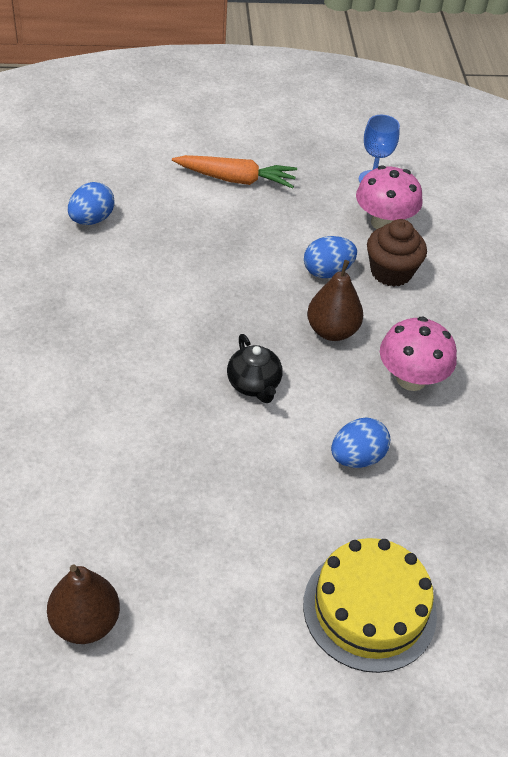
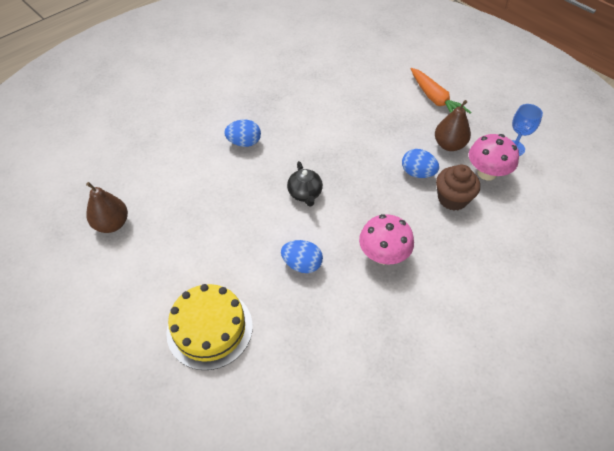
camera: 55 degrees right, 5 degrees up
blue egg [68,182,115,225] -> blue egg moved to [224,119,261,147]
black teapot [227,334,283,403] -> black teapot turned 45 degrees counterclockwise [287,161,323,206]
brown pear [307,260,363,341] -> brown pear moved to [435,100,471,151]

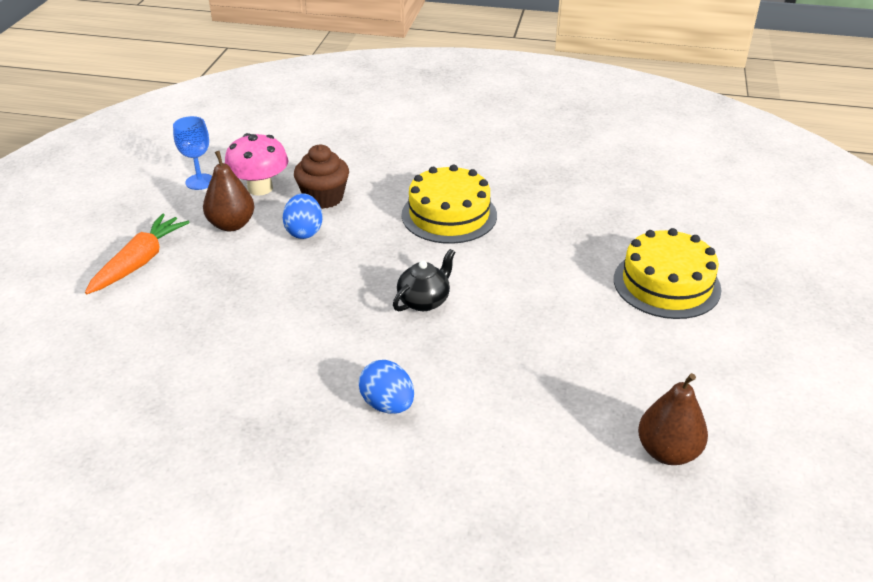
camera: 125 degrees left, 15 degrees down
blue egg [281,240,323,273] -> none
pink mushroom [359,214,414,265] -> yellow cake [402,165,497,244]

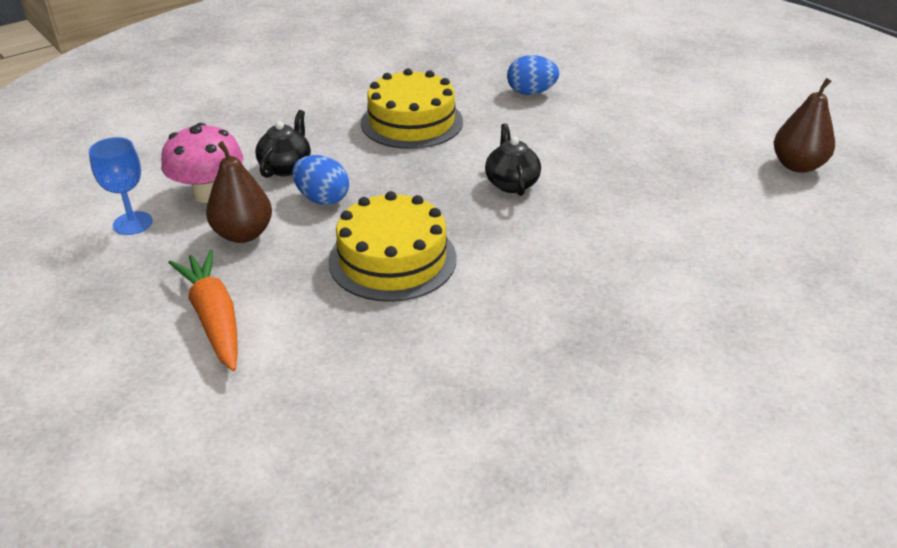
camera: 50 degrees left, 0 degrees up
brown cupcake [294,145,349,209] -> black teapot [255,110,311,178]
blue egg [358,360,414,414] -> blue egg moved to [507,55,560,95]
yellow cake [614,228,722,319] -> yellow cake moved to [328,191,457,302]

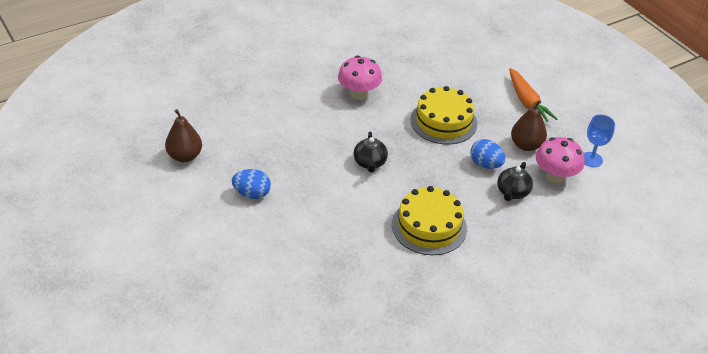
camera: 175 degrees left, 5 degrees up
blue egg [507,55,560,95] -> blue egg moved to [232,169,271,199]
none -> pink mushroom [338,55,382,100]

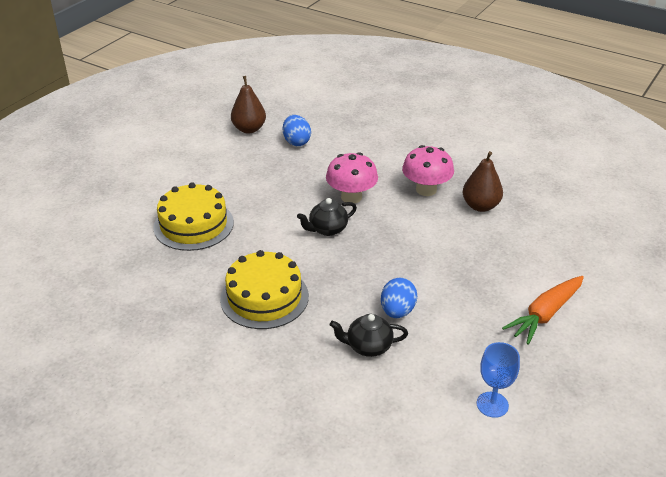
camera: 65 degrees right, 5 degrees down
blue egg [232,169,271,199] -> blue egg moved to [283,115,311,146]
yellow cake [411,86,477,145] -> yellow cake moved to [153,182,234,251]
brown pear [511,100,547,151] -> brown pear moved to [463,151,503,212]
pink mushroom [536,137,584,183] -> pink mushroom moved to [326,152,378,203]

